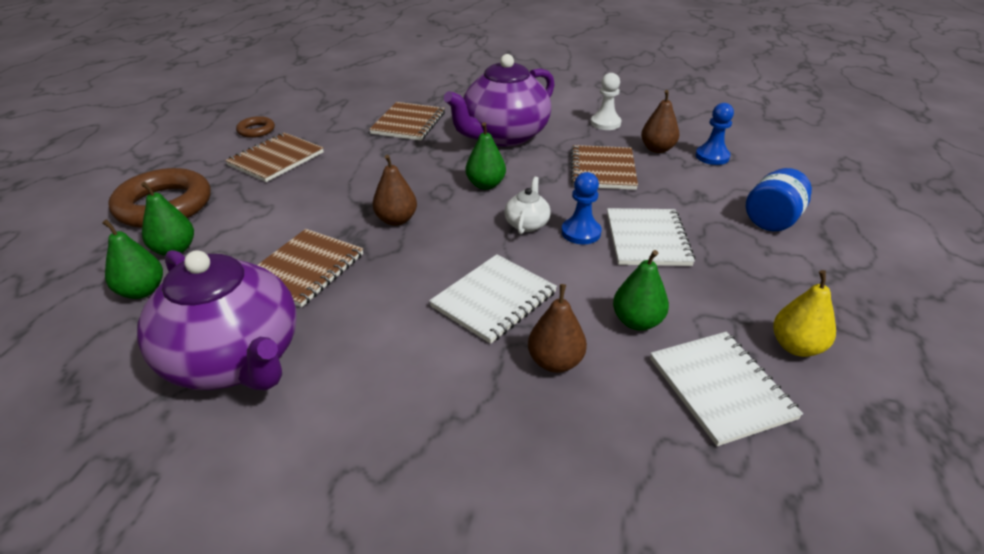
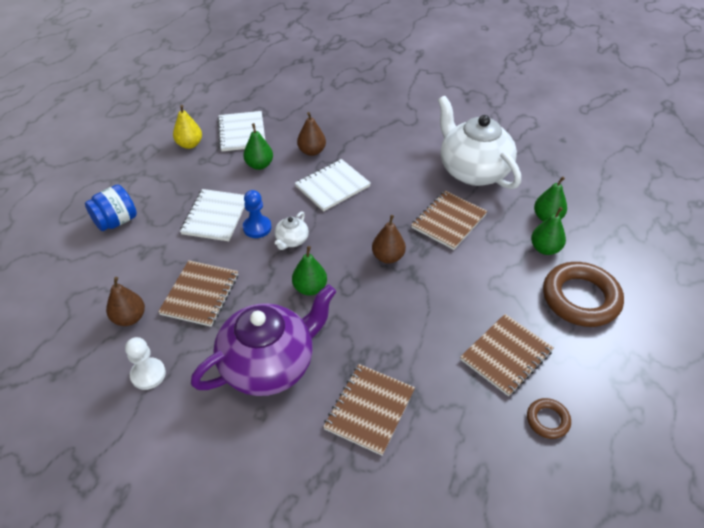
camera: 170 degrees left, 10 degrees up
purple teapot [137,250,297,390] -> white teapot [438,96,521,189]
blue pawn [695,103,734,165] -> none

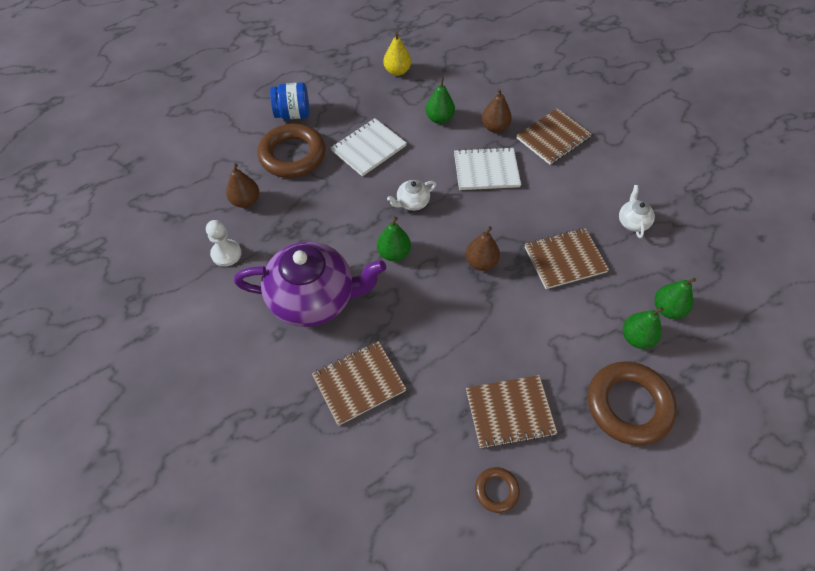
camera: 35 degrees right, 10 degrees up
brown notebook [158,260,238,327] -> brown notebook moved to [516,108,592,165]
white notebook [218,111,265,151] -> none
blue pawn [243,190,272,238] -> none
white teapot [438,96,521,189] -> white teapot [619,185,655,238], size x0.42
none -> brown ring [257,124,326,178]

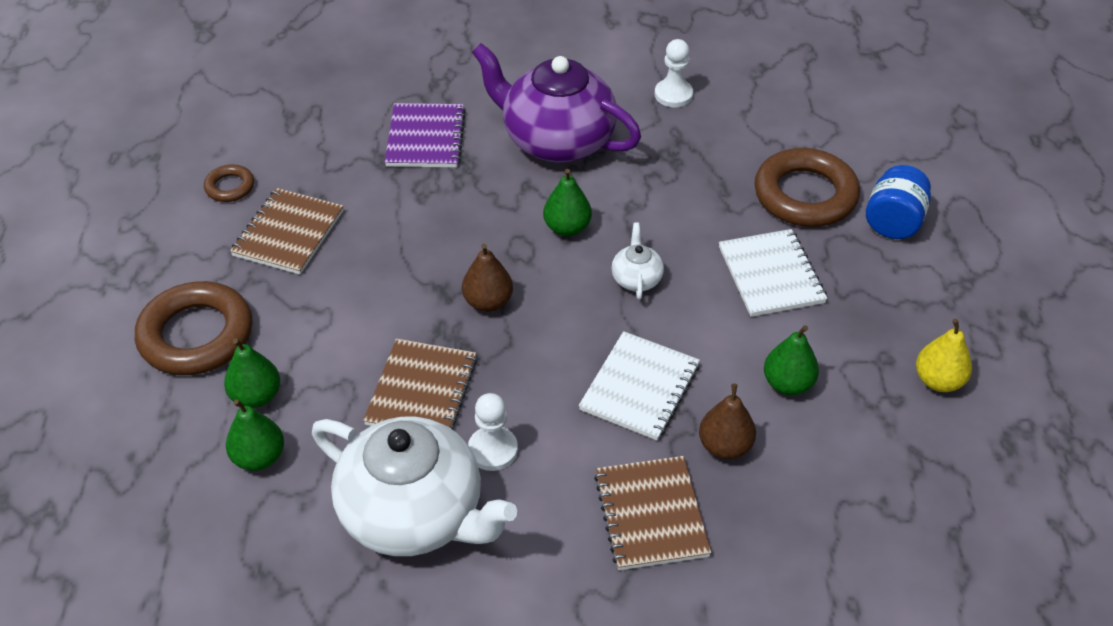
camera: 120 degrees right, 10 degrees down
brown pear [226,163,259,208] -> none
purple teapot [234,241,386,327] -> purple teapot turned 90 degrees clockwise [472,43,641,163]
brown notebook [312,341,406,426] -> purple notebook [385,103,466,167]
white teapot [619,185,655,238] -> white teapot [312,417,517,556], size x2.39
none -> white pawn [468,393,518,471]

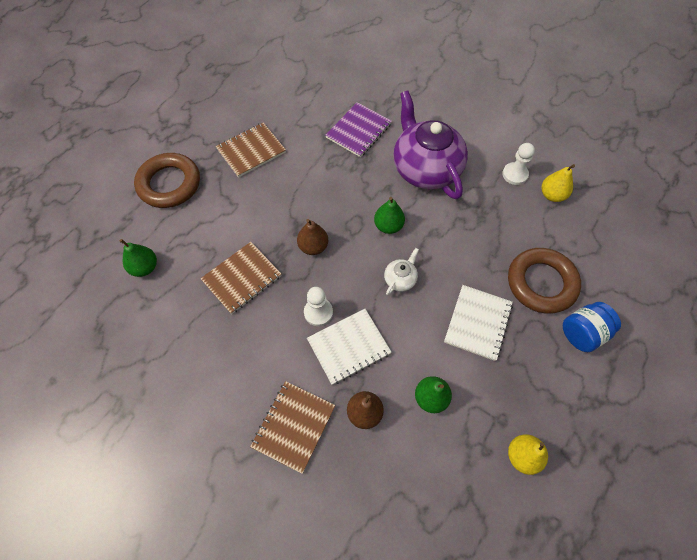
camera: 35 degrees right, 15 degrees up
brown ring [204,164,254,202] -> none
green pear [224,338,280,408] -> none
white teapot [312,417,517,556] -> none
white pawn [468,393,518,471] -> white pawn moved to [304,287,333,326]
none -> yellow pear [542,164,575,202]

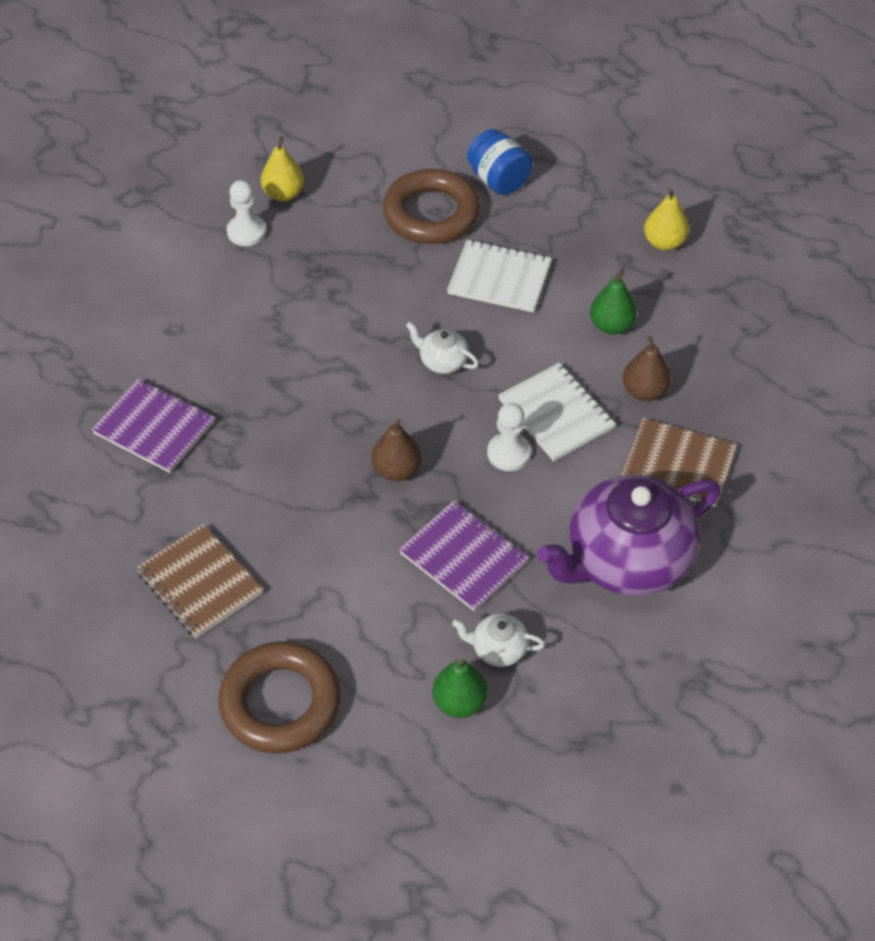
camera: 95 degrees left, 10 degrees down
brown notebook [200,242,282,314] -> purple notebook [399,501,529,611]
green pear [374,197,405,234] -> none
purple teapot [393,90,468,200] -> purple teapot moved to [537,475,721,596]
none -> white teapot [452,614,545,667]

